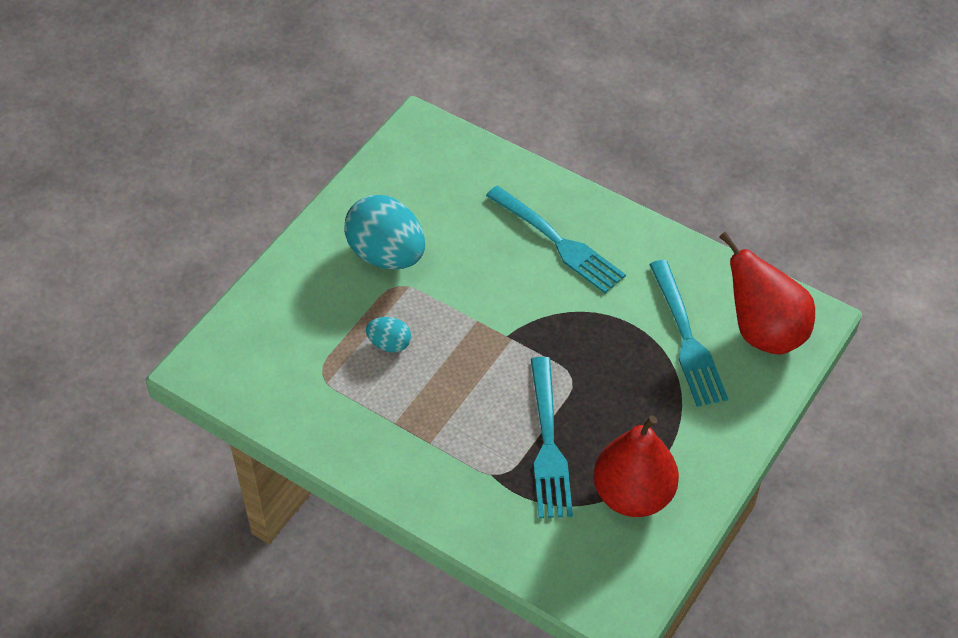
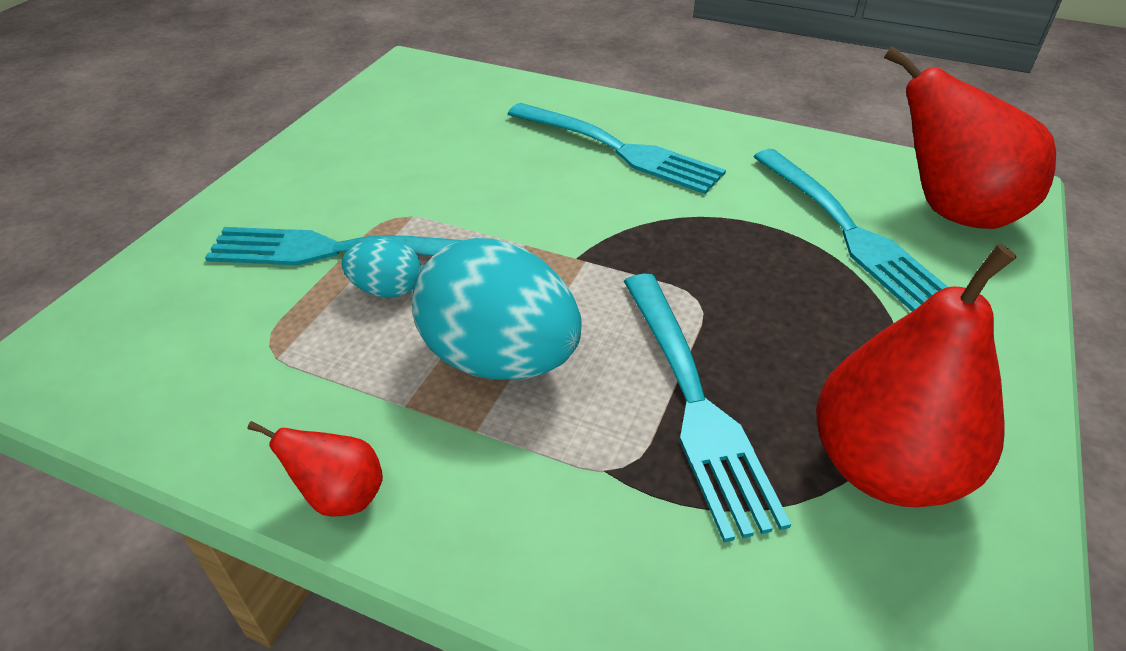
camera: 10 degrees left, 10 degrees down
turquoise egg [344,195,425,269] -> turquoise egg moved to [412,238,582,380]
none -> turquoise fork [205,227,462,265]
none -> red pear [248,421,383,517]

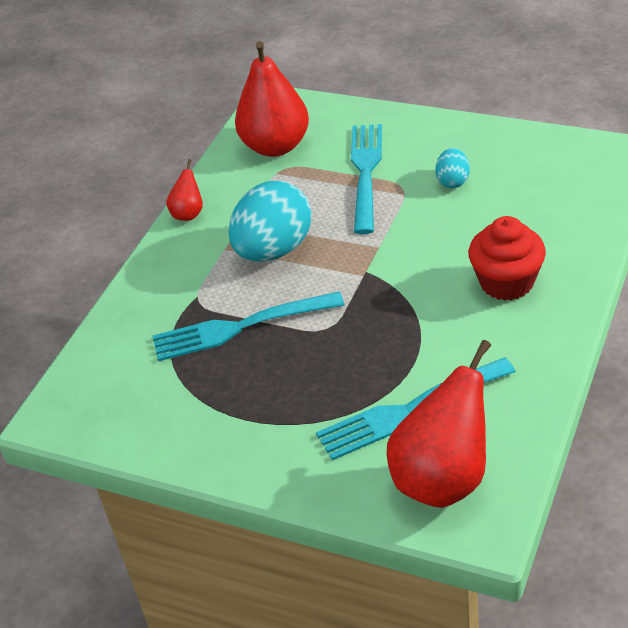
camera: 95 degrees right, 0 degrees up
turquoise egg [342,238,421,298] -> turquoise egg moved to [435,148,470,188]
turquoise fork [508,103,726,194] -> red cupcake [468,216,546,301]
red pear [816,244,1017,507] -> red pear moved to [235,41,309,157]

